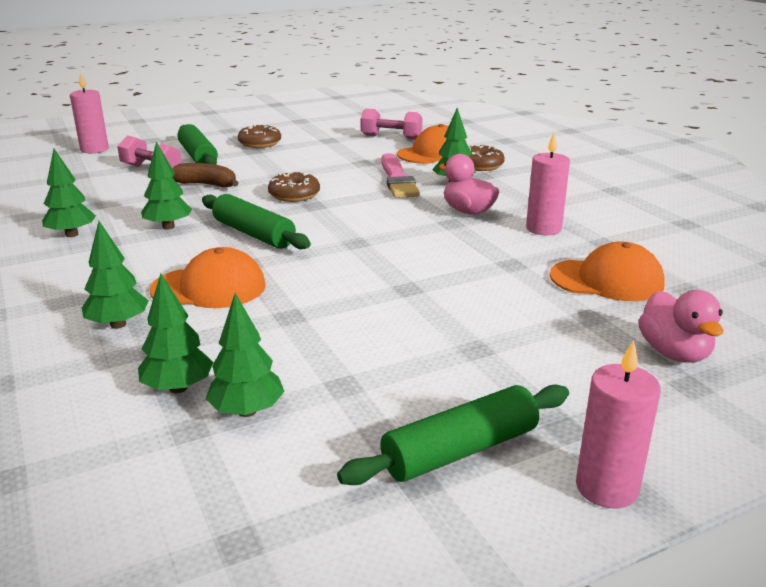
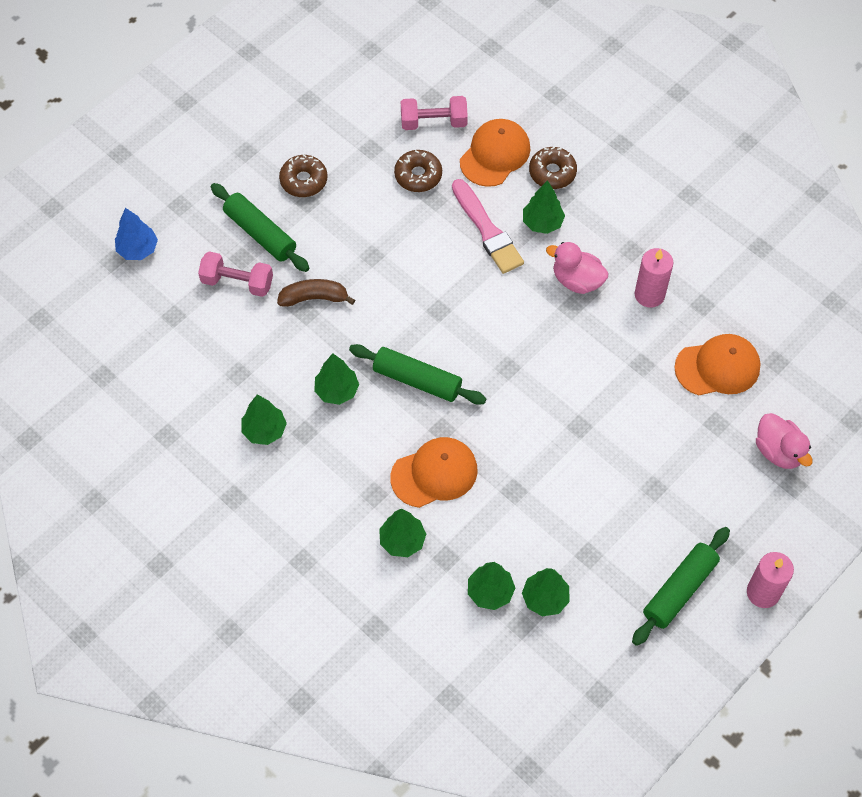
camera: 20 degrees left, 35 degrees up
pink candle [70,72,109,153] -> blue tree [115,208,158,260]
brown donut [268,171,320,202] -> brown donut moved to [394,150,442,192]

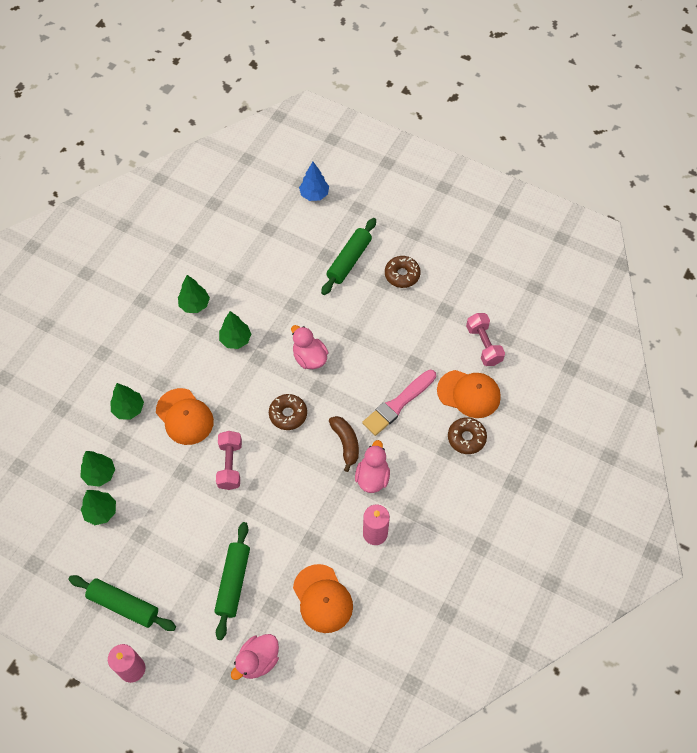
camera: 75 degrees right, 0 degrees up
pink dumbbell [198,251,273,297] -> pink dumbbell moved to [216,431,242,490]
brown banana [277,279,355,307] -> brown banana moved to [329,416,359,472]
green rolling pin [349,344,486,405] -> green rolling pin moved to [214,522,250,640]
brown donut [394,150,442,192] -> brown donut moved to [269,394,307,430]
green tree [523,180,565,234] -> none
none -> pink duck [291,325,329,369]

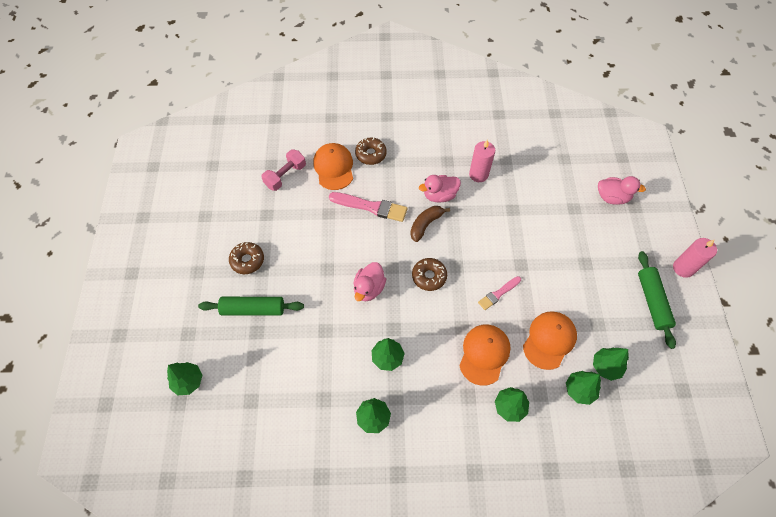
camera: 120 degrees left, 0 degrees up
green rolling pin [214,522,250,640] -> none
pink dumbbell [216,431,242,490] -> pink brush [478,276,521,310]
orange cap [293,564,353,633] -> orange cap moved to [523,311,577,370]
blue tree [299,162,329,201] -> green tree [167,362,202,395]

